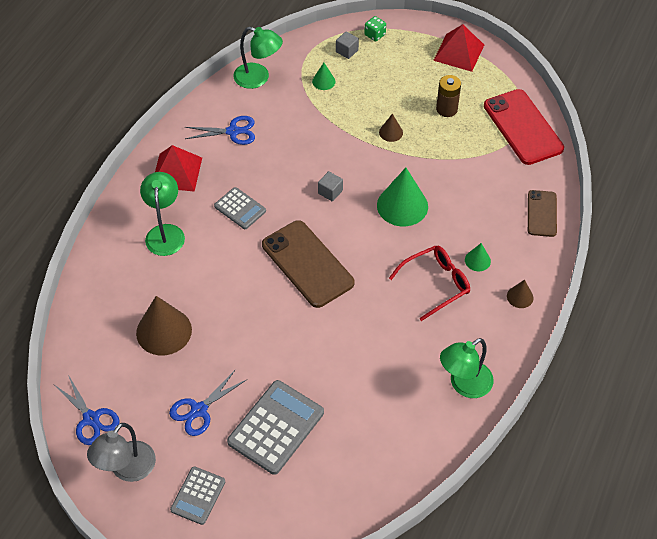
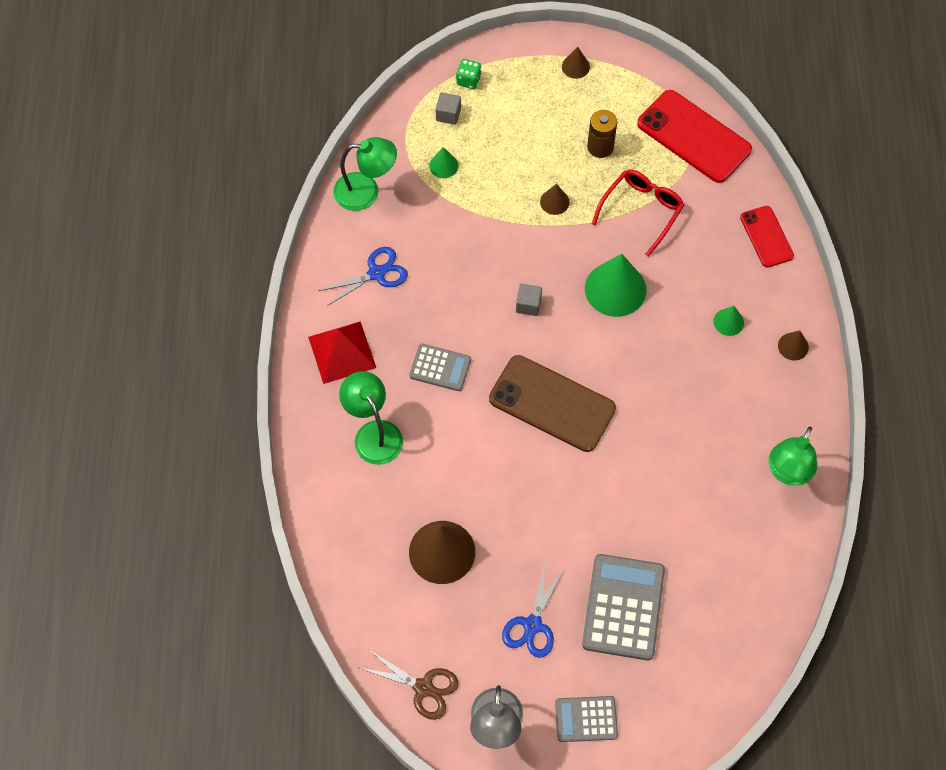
camera: 25 degrees left, 10 degrees up
blue scissors [53,375,120,445] -> brown scissors [360,649,458,720]
grey calculator [170,466,225,525] -> grey calculator turned 90 degrees clockwise [555,696,618,742]
red glasses [389,246,470,321] -> red glasses moved to [592,170,684,257]
red pyramid [433,24,484,72] -> brown cone [562,47,590,79]
brown phone [528,190,557,237] -> red phone [740,206,794,268]

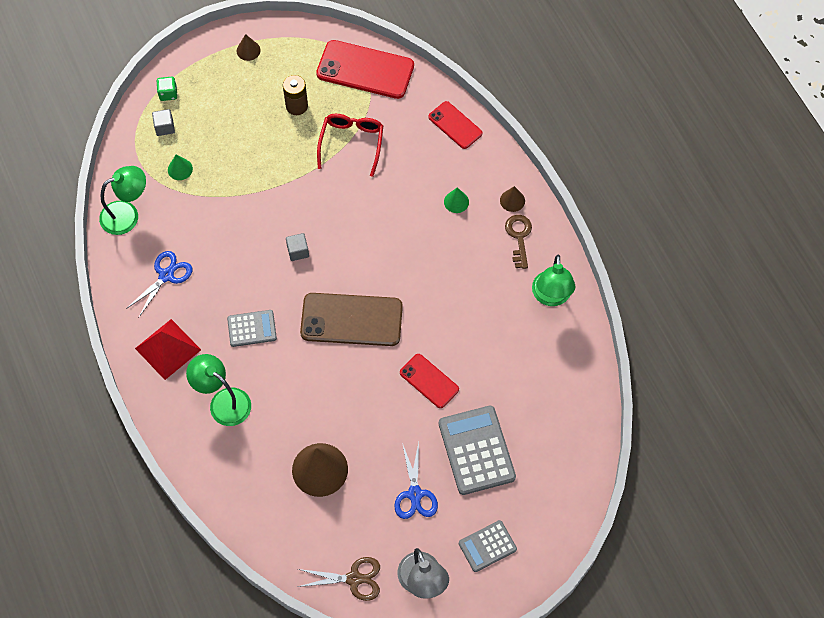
camera: 25 degrees left, 0 degrees up
brown cone [540,184,570,215] -> none
green cone [585,254,646,317] -> none
none -> red phone [400,354,459,408]
none -> brown key [505,215,532,269]

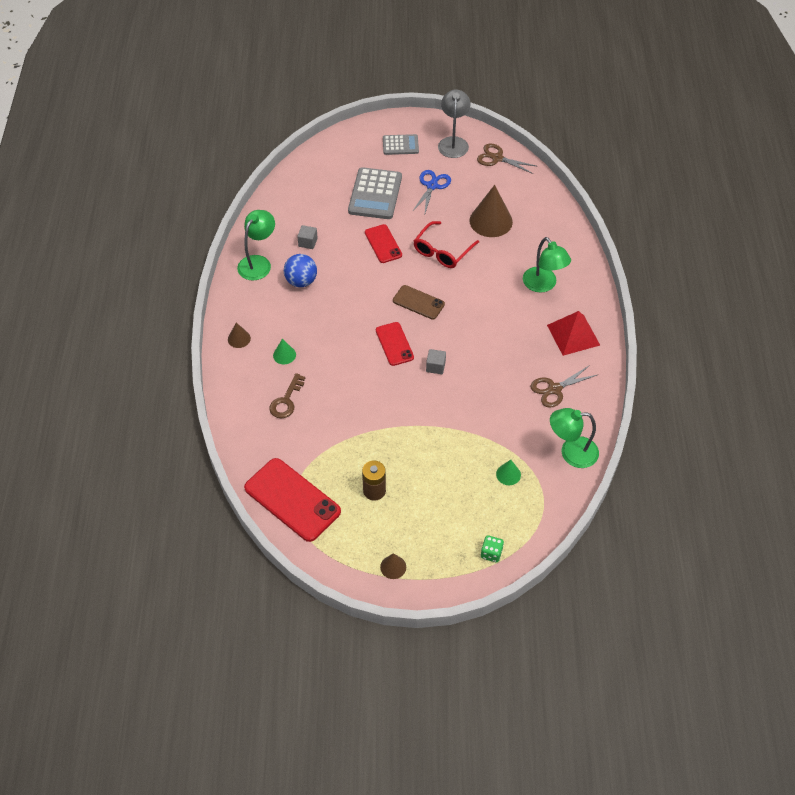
camera: 155 degrees left, 10 degrees down
blue scissors [126,251,192,317] -> brown scissors [530,365,597,408]
grey cube [152,109,175,136] -> grey cube moved to [297,225,318,249]
grey calculator [227,310,277,347] -> none
brown phone [300,293,403,346] -> brown phone [393,285,445,319], size x0.58
red glasses [317,114,383,177] -> red glasses moved to [414,221,479,268]
red phone [428,101,482,149] -> red phone moved to [376,322,414,366]
brown key [505,215,532,269] -> brown key moved to [269,373,305,419]
none -> blue ball [284,254,317,287]

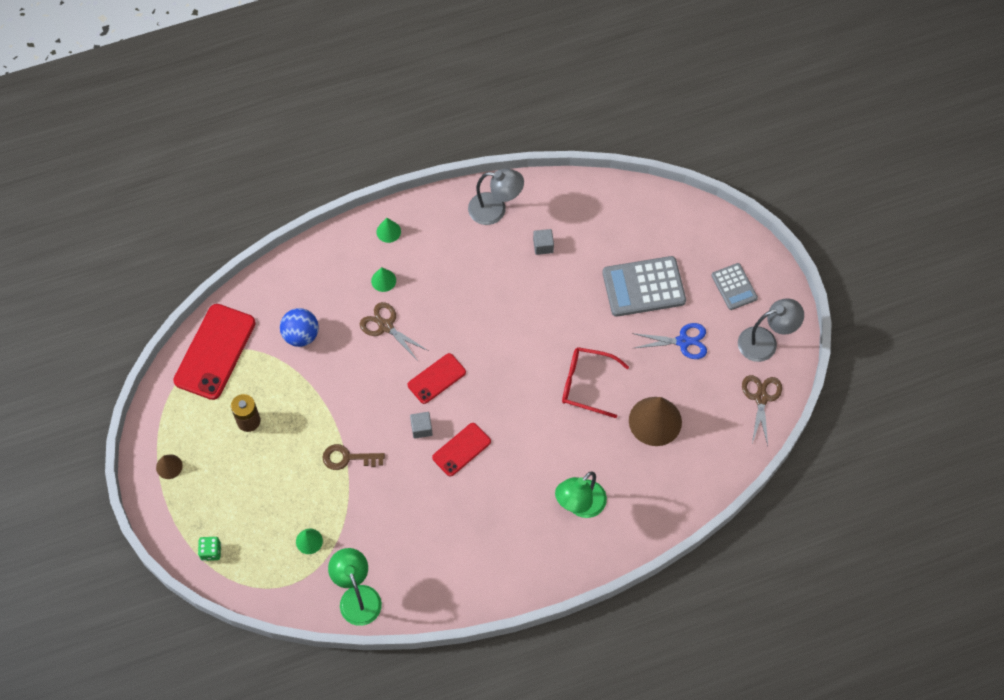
camera: 70 degrees right, 10 degrees up
brown cone [228,323,251,348] -> green cone [376,218,401,243]
green lamp [237,210,275,281] -> grey lamp [468,169,524,225]
brown key [269,373,305,419] -> brown key moved to [322,444,385,470]
blue ball [284,254,317,287] -> blue ball moved to [280,308,319,347]
red phone [365,224,402,263] -> red phone moved to [432,423,491,476]
brown phone [393,285,445,319] -> none
brown scissors [530,365,597,408] -> brown scissors moved to [360,302,428,361]
red pyramid [547,311,600,356] -> none

